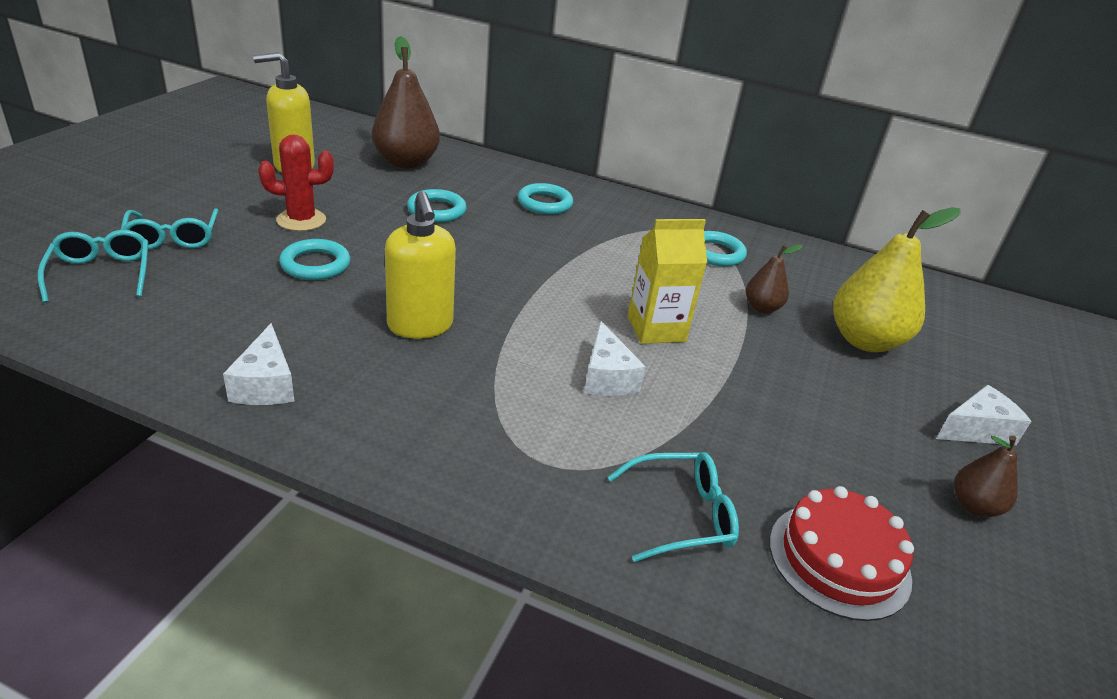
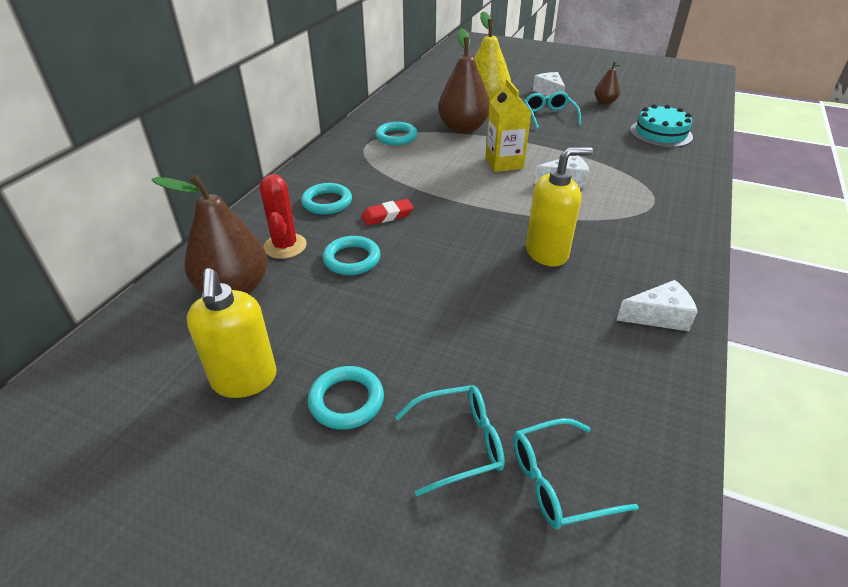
camera: 85 degrees left, 5 degrees up
red cactus [258,134,334,231] -> red cactus moved to [260,174,307,259]
turquoise ring [279,239,350,280] -> turquoise ring moved to [308,366,384,430]
turquoise glasses [608,452,739,562] -> turquoise glasses moved to [524,91,581,129]
brown pear [746,244,803,313] -> brown pear [438,28,490,134], size x1.94
red cake [770,486,914,621] -> turquoise cake [630,104,693,148]
none -> red eraser [361,199,414,225]

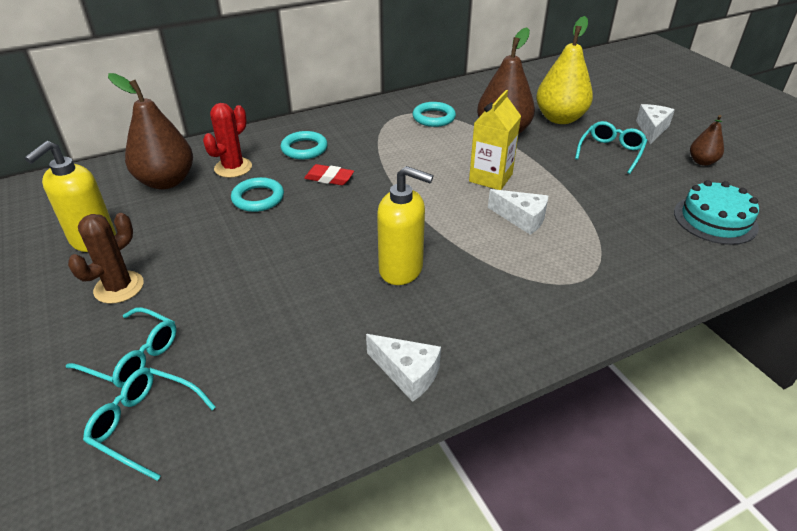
camera: 40 degrees right, 0 degrees up
turquoise ring [308,366,384,430] -> brown cactus [68,213,144,304]

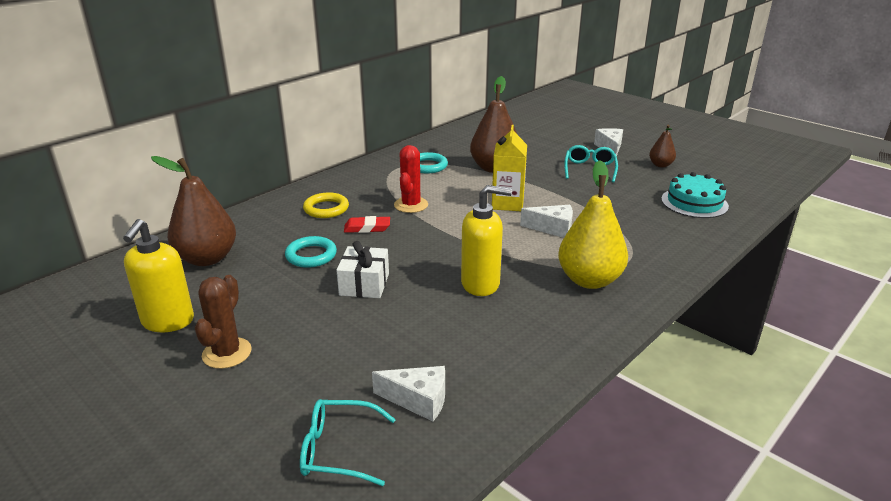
camera: 20 degrees left, 10 degrees down
turquoise glasses [66,307,176,388] -> none
red cactus [203,103,252,178] -> red cactus moved to [394,145,428,213]
turquoise ring [281,131,328,159] -> yellow ring [303,192,349,218]
white cheese [366,334,441,402] -> white cheese moved to [372,366,445,422]
yellow pear [536,16,593,124] -> yellow pear moved to [558,160,628,289]
none -> white gift [336,241,389,298]

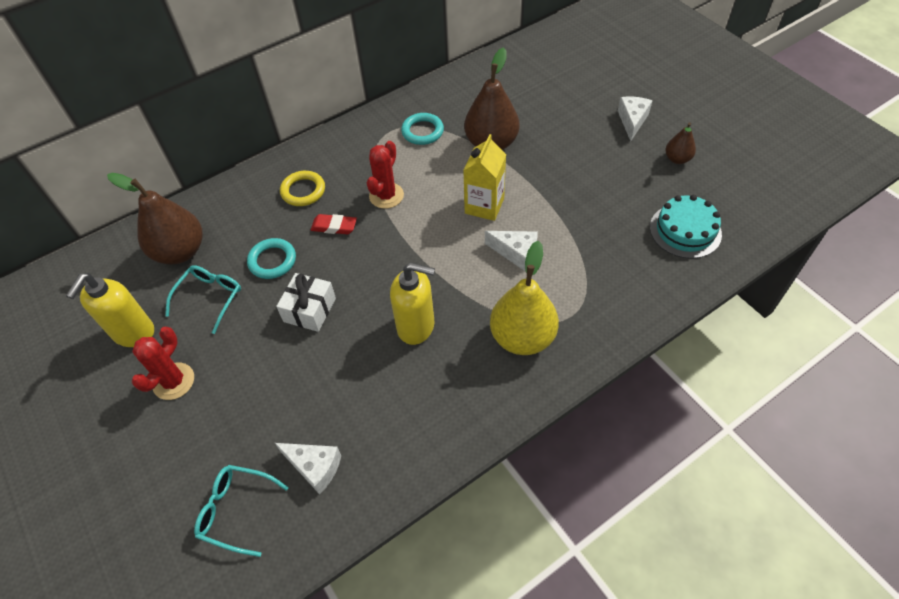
camera: 15 degrees right, 25 degrees up
brown cactus [195,275,252,369] -> red cactus [132,327,194,400]
turquoise glasses [564,145,618,183] -> turquoise glasses moved to [165,265,241,334]

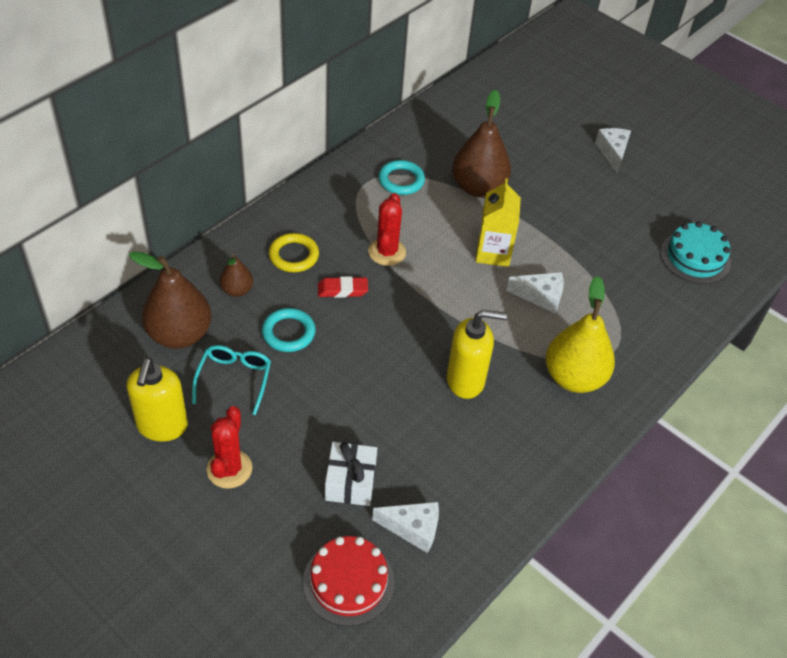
camera: 20 degrees left, 5 degrees down
turquoise glasses [194,465,289,557] -> red cake [303,536,395,627]
white gift [276,273,336,332] -> white gift moved to [325,442,377,506]
brown pear [666,122,696,164] -> brown pear moved to [220,253,253,297]

